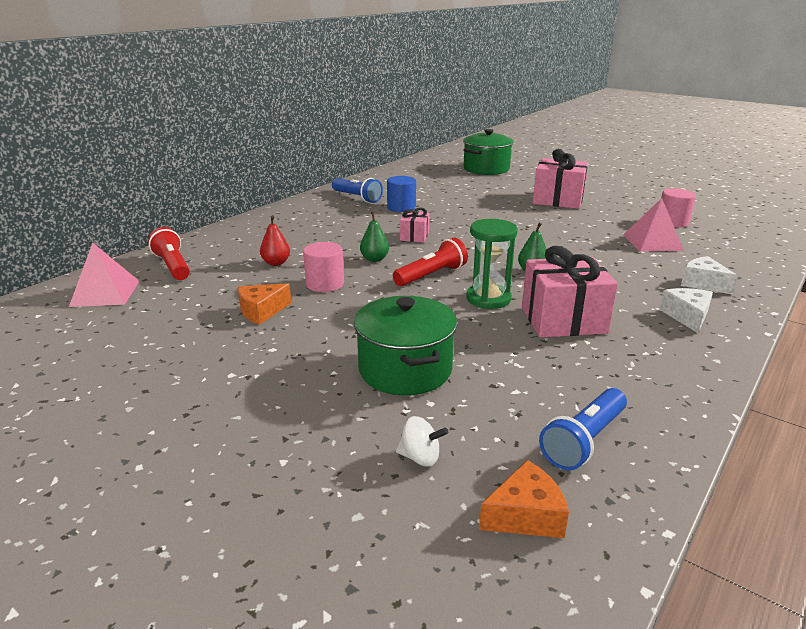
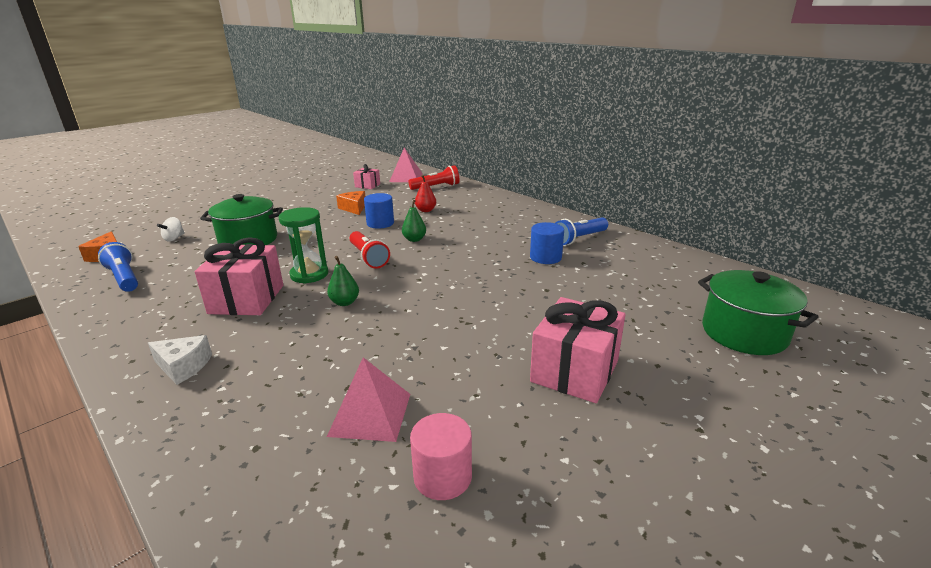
camera: 100 degrees right, 0 degrees up
pink cylinder [303,242,344,292] -> blue cylinder [364,193,394,229]
pink gift [400,208,430,243] -> pink gift moved to [353,164,380,189]
white cheese [681,256,738,295] -> none

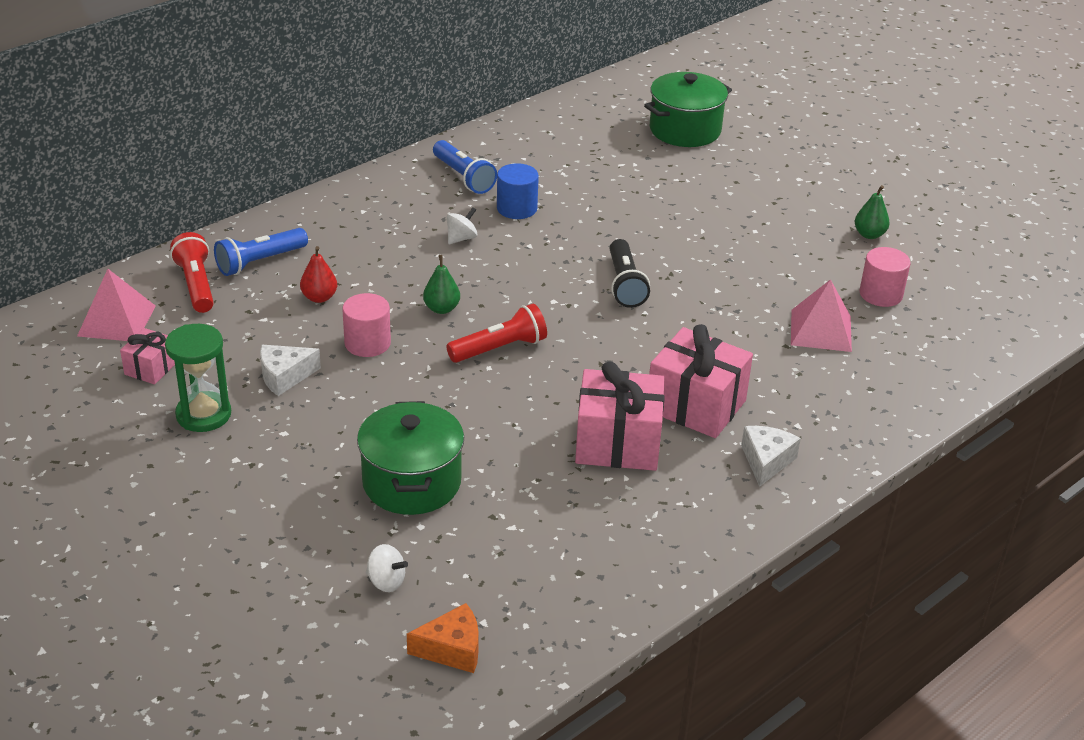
camera: 90 degrees left, 10 degrees up
blue flashlight [98,242,138,292] -> blue flashlight moved to [214,228,308,276]
green hourglass [278,207,328,284] -> green hourglass moved to [165,324,231,432]
green pear [327,256,359,306] -> green pear moved to [855,185,890,239]
orange cheese [336,191,365,215] -> white cheese [260,345,321,396]
blue cylinder [364,193,394,229] -> pink cylinder [342,293,391,357]
pink gift [530,297,626,403] -> pink gift moved to [649,324,753,438]
none -> white spinning top [447,207,477,244]
none -> black flashlight [610,239,650,308]

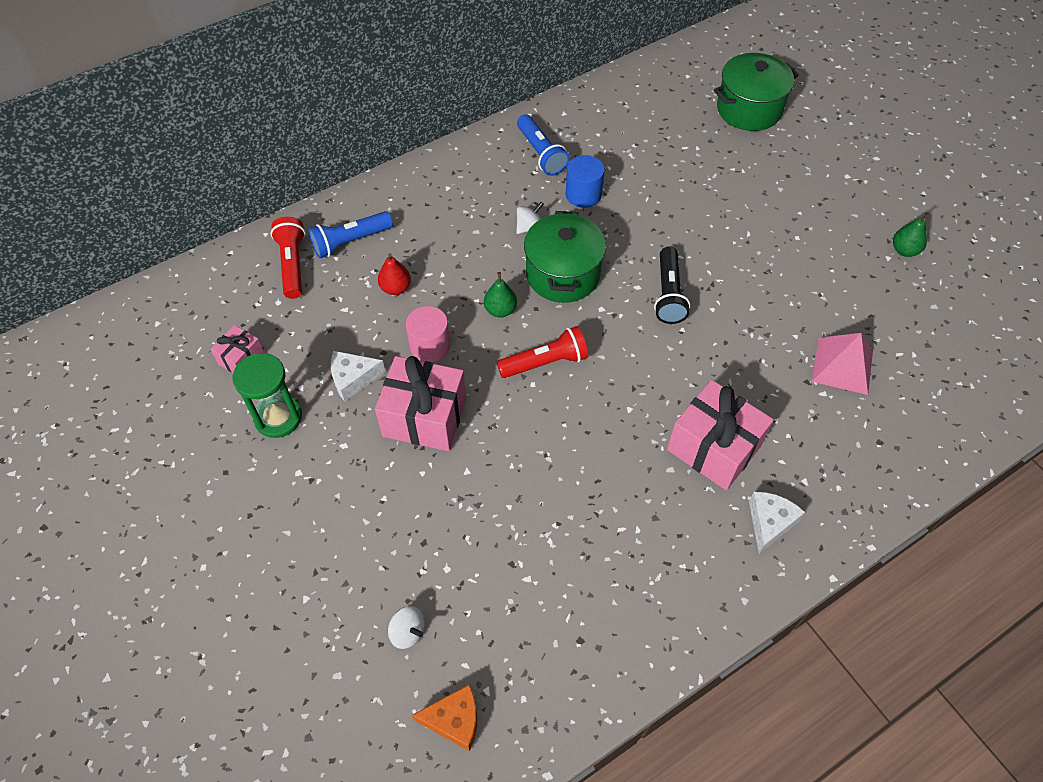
camera: 10 degrees right, 20 degrees up
pink pyramid [77,269,155,341] -> none
green pot [357,401,464,515] -> green pot moved to [524,211,606,303]
pink gift [575,361,665,471] -> pink gift moved to [375,356,466,451]
pink cylinder [859,247,911,307] -> none

